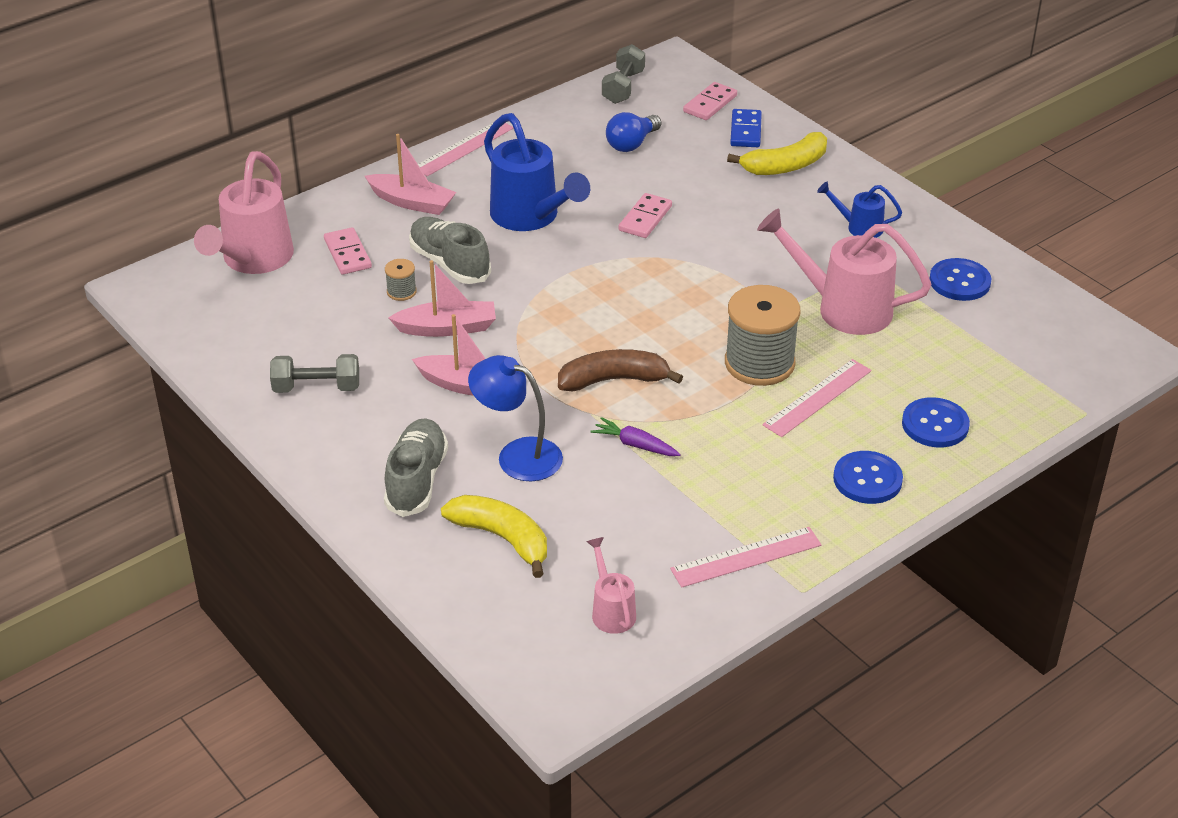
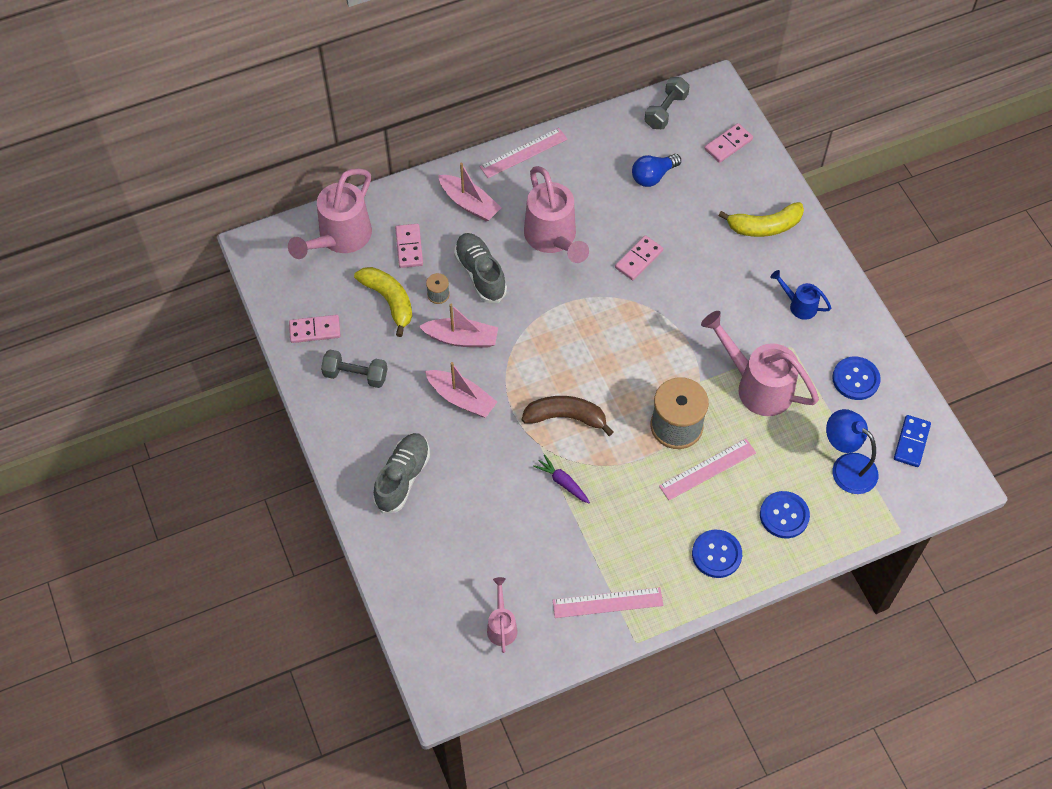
camera: 15 degrees right, 20 degrees up
yellow banana [441,495,547,578] -> yellow banana moved to [354,267,412,337]
blue lamp [468,355,563,481] -> blue lamp moved to [826,409,878,494]
blue watering can [484,113,590,231] -> pink watering can [524,166,589,263]
blue domino [730,109,762,147] -> blue domino moved to [894,415,931,467]
none -> pink domino [289,315,341,343]

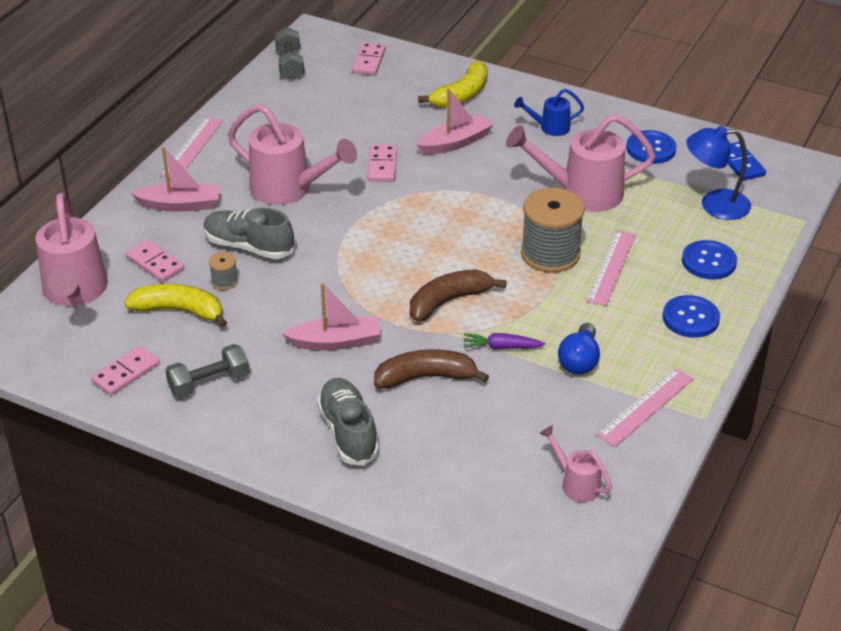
camera: 40 degrees left, 20 degrees down
pink boat [419,304,498,348] -> pink boat moved to [417,89,493,155]
blue light bulb [632,154,681,187] -> blue light bulb moved to [558,323,600,375]
none -> brown banana [374,349,489,389]

